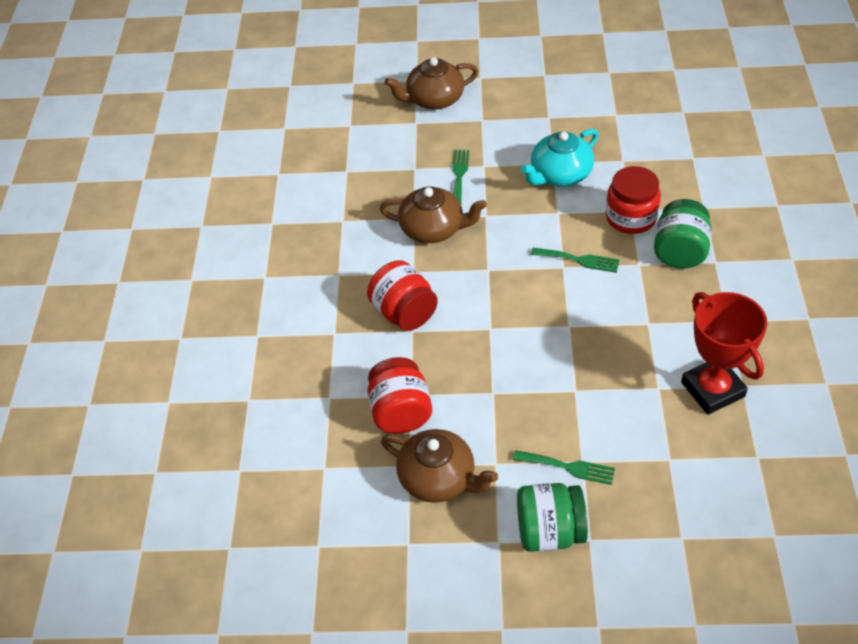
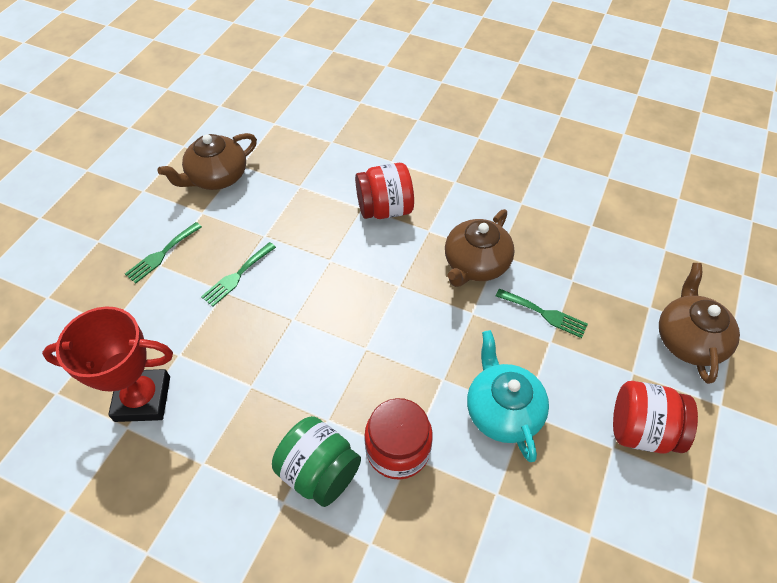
camera: 110 degrees right, 5 degrees up
red jar [368,357,432,434] -> red jar moved to [613,381,698,454]
green jar [517,483,588,552] -> none
green fork [531,248,619,273] -> green fork moved to [201,242,276,306]

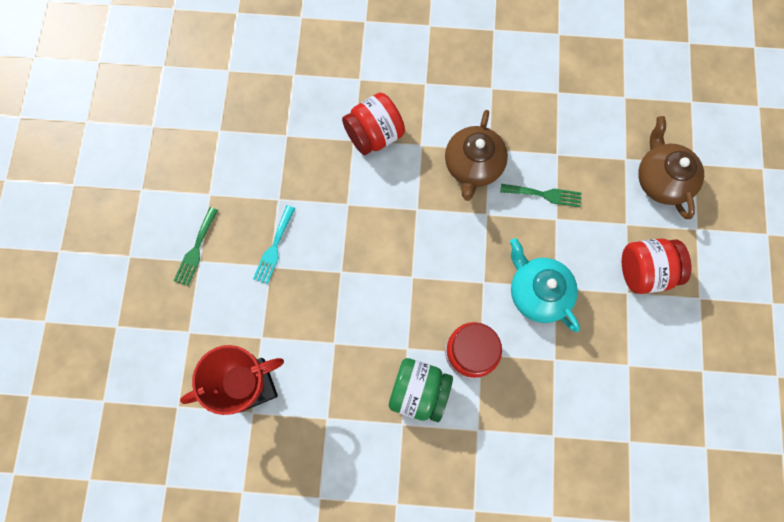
camera: 20 degrees left, 20 degrees up
brown teapot [158,133,257,190] -> none
green fork [201,242,276,306] -> turquoise fork [253,205,295,284]

